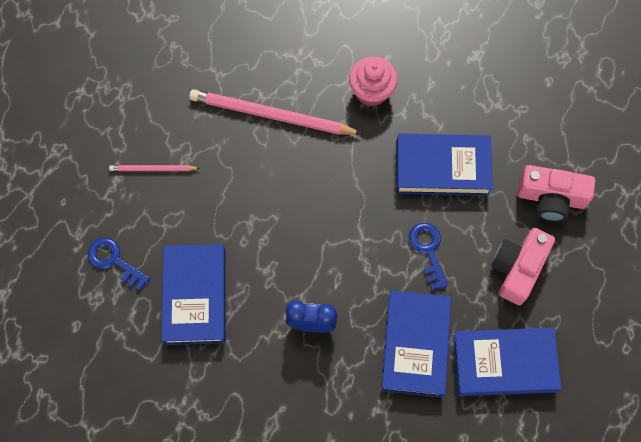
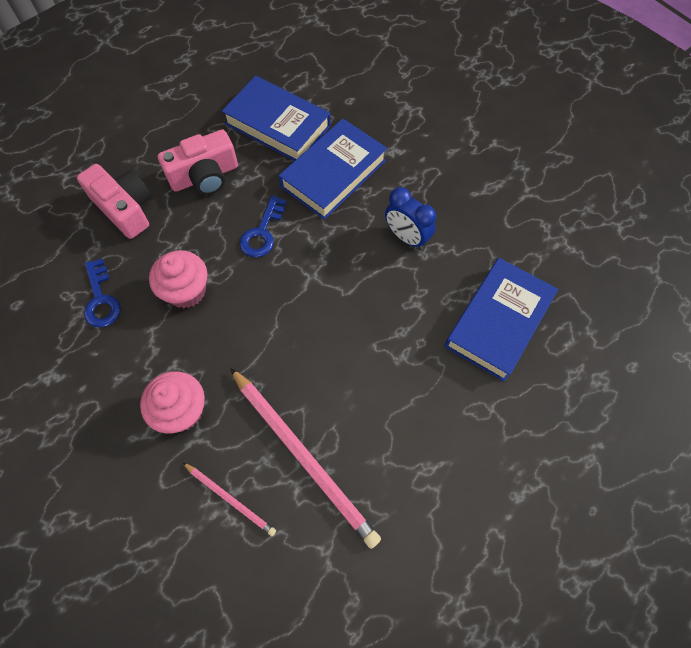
camera: 145 degrees left, 5 degrees down
blue key [88,237,150,291] -> blue key moved to [84,259,121,328]
pink pencil [109,165,200,171] -> pink pencil moved to [182,462,276,536]
blue book [397,133,493,196] -> pink cupcake [149,250,207,308]

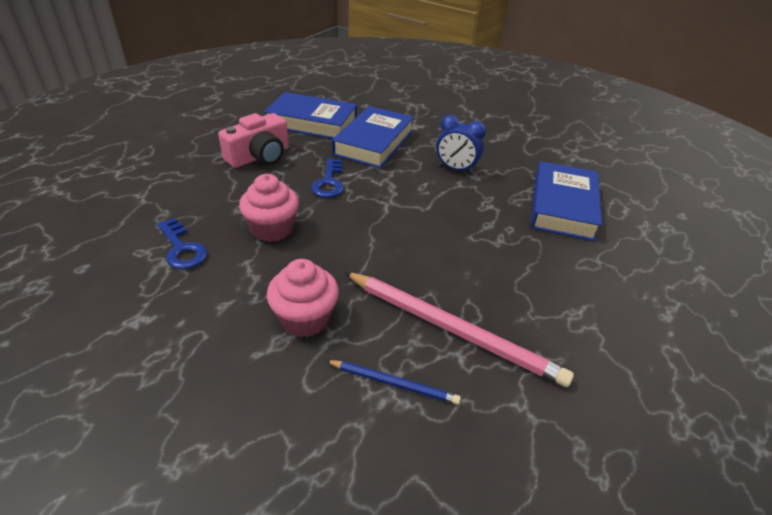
camera: 20 degrees left, 25 degrees down
pink camera [77,164,151,239] -> none
pink pencil [182,462,276,536] -> blue pencil [326,360,461,405]

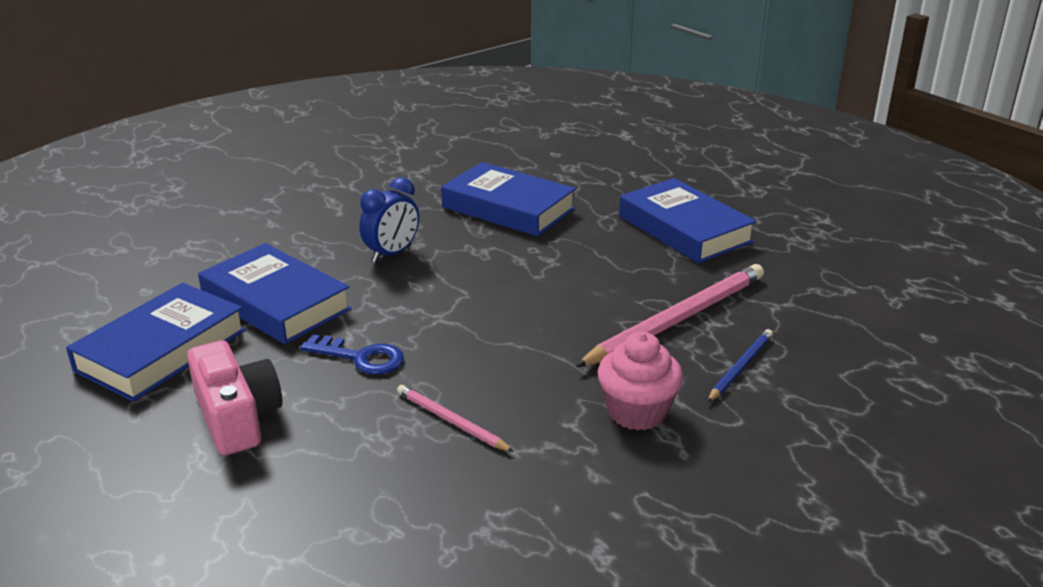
camera: 70 degrees left, 10 degrees down
blue key [157,218,208,269] -> none
pink cupcake [239,174,299,242] -> pink pencil [397,385,514,452]
none -> blue book [619,178,756,263]

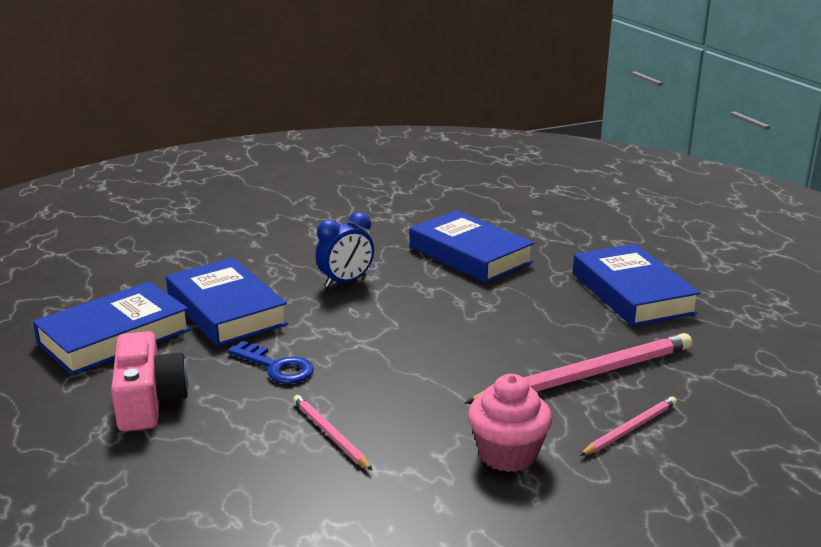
camera: 15 degrees right, 5 degrees down
blue pencil [707,329,773,402] -> pink pencil [580,397,677,456]

